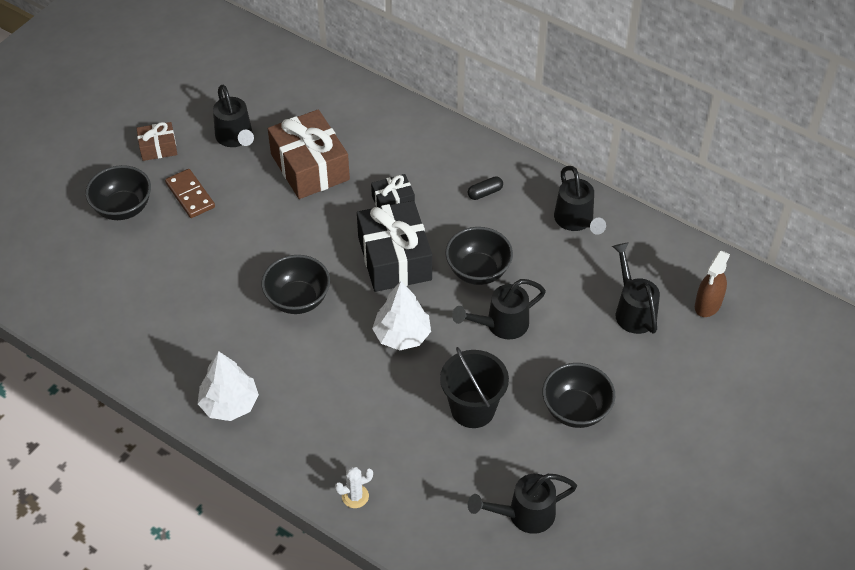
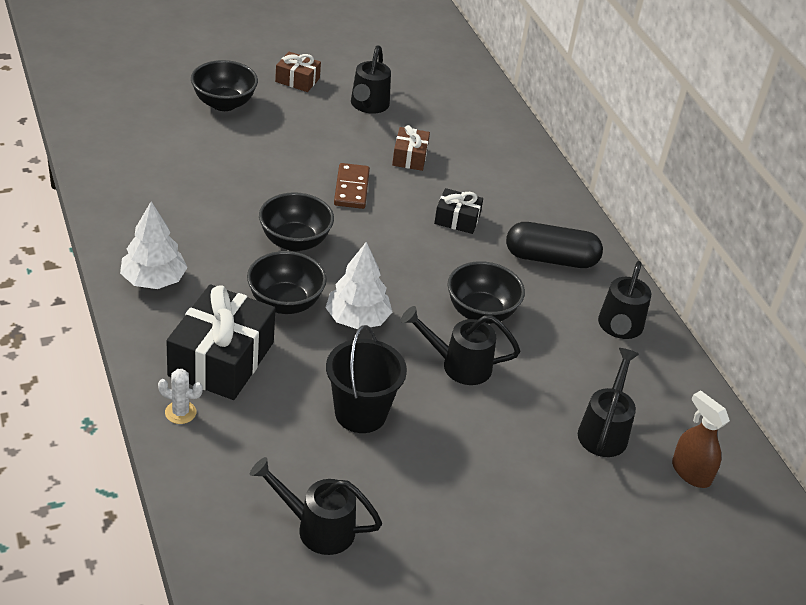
camera: 30 degrees right, 10 degrees down
brown domino [165,169,215,218] -> brown domino moved to [334,163,370,209]
brown gift [268,110,350,199] -> brown gift [392,125,430,171], size x0.51
black gift [357,201,432,292] -> black gift moved to [166,284,276,400]
black capsule [468,176,503,200] -> black capsule [506,222,603,268], size x2.17
black bowl [542,363,615,428] -> black bowl moved to [247,251,327,314]
brown spray bottle [695,251,730,317] -> brown spray bottle turned 75 degrees clockwise [672,390,730,488]

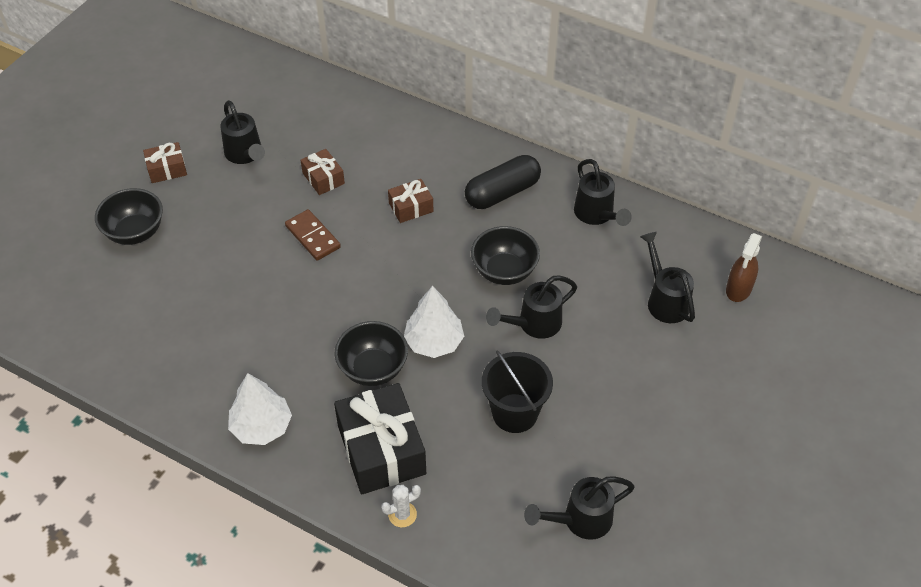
camera: 35 degrees left, 10 degrees up
black bowl [259,192,334,251] -> none
black gift [434,188,483,234] -> brown gift [388,179,433,223]
brown spray bottle [672,390,730,488] -> brown spray bottle turned 75 degrees counterclockwise [726,233,762,302]

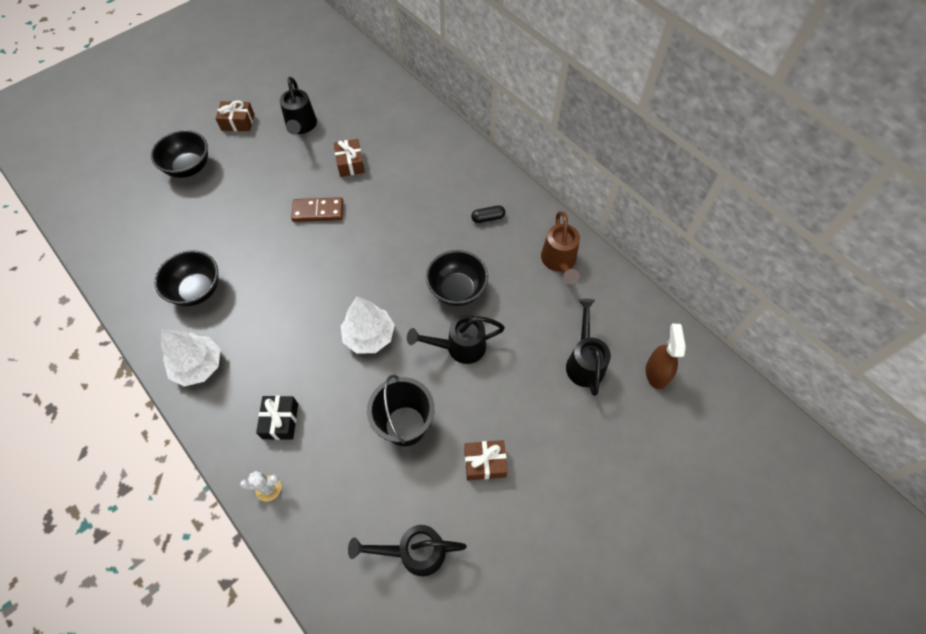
camera: 20 degrees right, 10 degrees up
brown domino [285,209,341,261] -> brown domino turned 75 degrees counterclockwise [291,197,343,222]
black gift [334,383,426,494] -> black gift [256,396,298,440], size x0.51
black bowl [335,321,408,386] -> black bowl moved to [154,250,219,306]
brown gift [388,179,433,223] -> brown gift moved to [464,440,508,480]
black capsule [465,155,541,209] -> black capsule [471,205,505,223], size x0.46
black watering can [574,159,632,226] -> brown watering can [541,211,580,284]
brown spray bottle [726,233,762,302] -> brown spray bottle turned 135 degrees clockwise [646,324,686,390]

